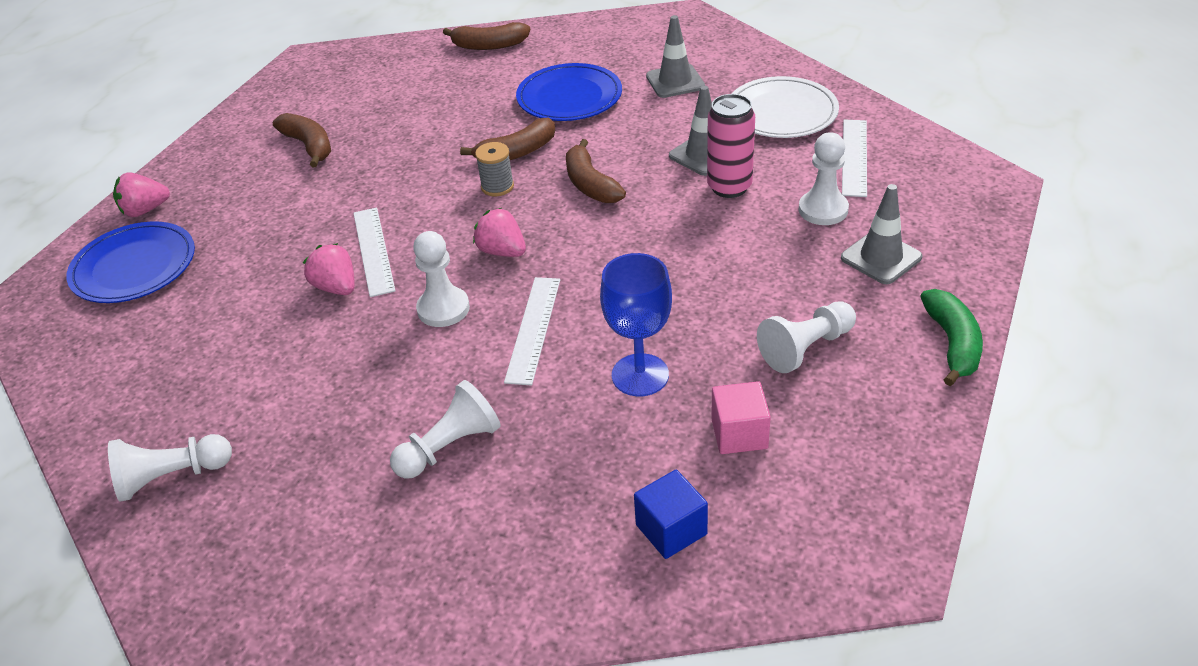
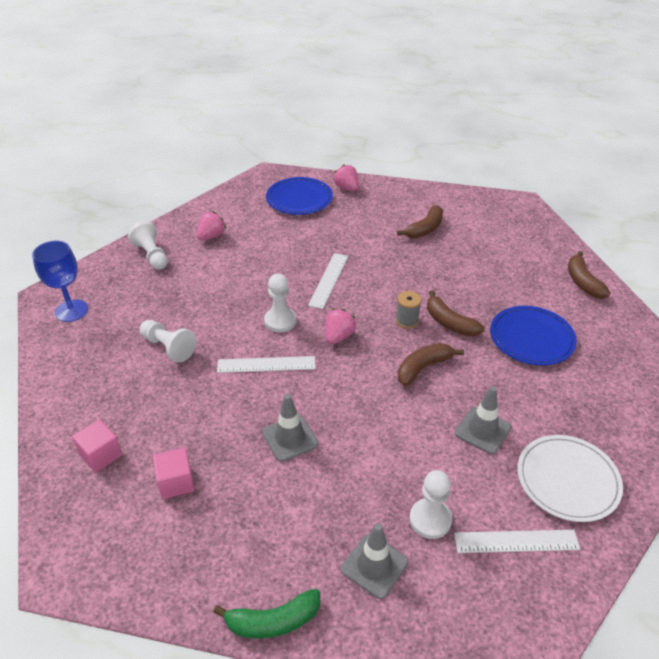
camera: 75 degrees right, 0 degrees up
pink strawberry [303,243,355,295] -> pink strawberry moved to [197,211,226,240]
white ruler [353,208,396,297] -> white ruler turned 45 degrees counterclockwise [308,253,348,309]
blue goblet [600,253,672,396] -> blue goblet moved to [32,240,88,322]
blue cube [634,470,708,559] -> pink cube [72,419,122,473]
grey traffic cone [646,15,705,98] -> grey traffic cone moved to [262,394,318,462]
pink can [707,94,755,198] -> none
white pawn [757,301,856,373] -> none

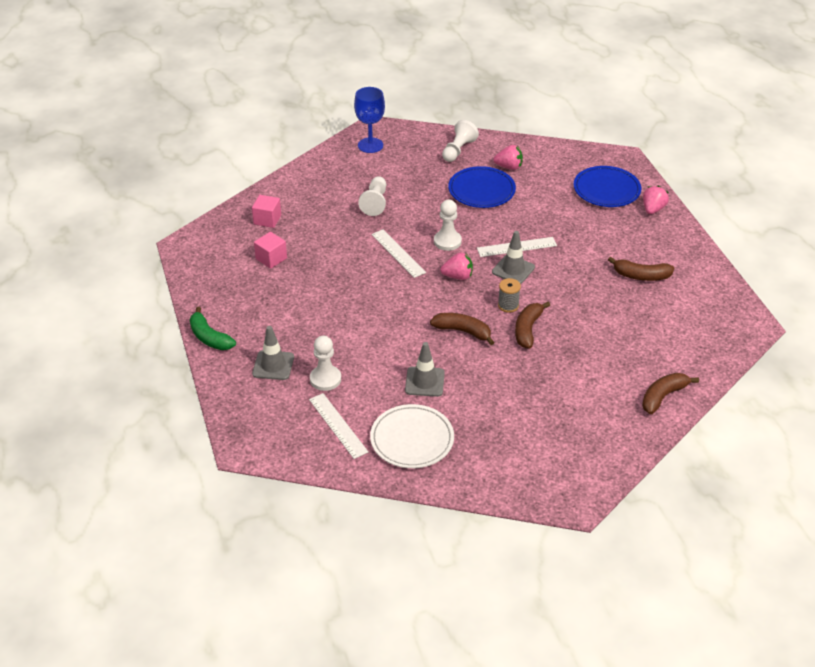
camera: 60 degrees right, 0 degrees up
grey traffic cone [262,394,318,462] -> grey traffic cone moved to [492,231,535,284]
blue plate [490,306,577,365] -> blue plate moved to [448,166,516,208]

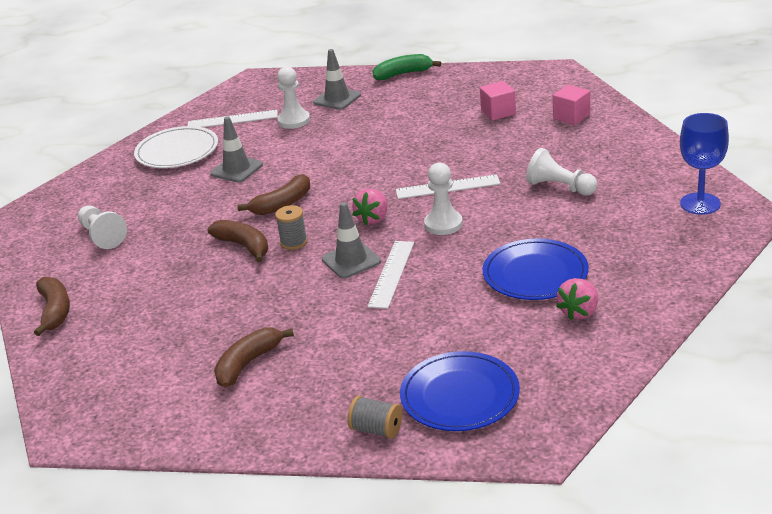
camera: 120 degrees right, 10 degrees down
white pawn [442,120,479,162] -> white pawn moved to [78,206,127,249]
pink strawberry [643,185,669,214] -> grey spool [347,396,402,439]

